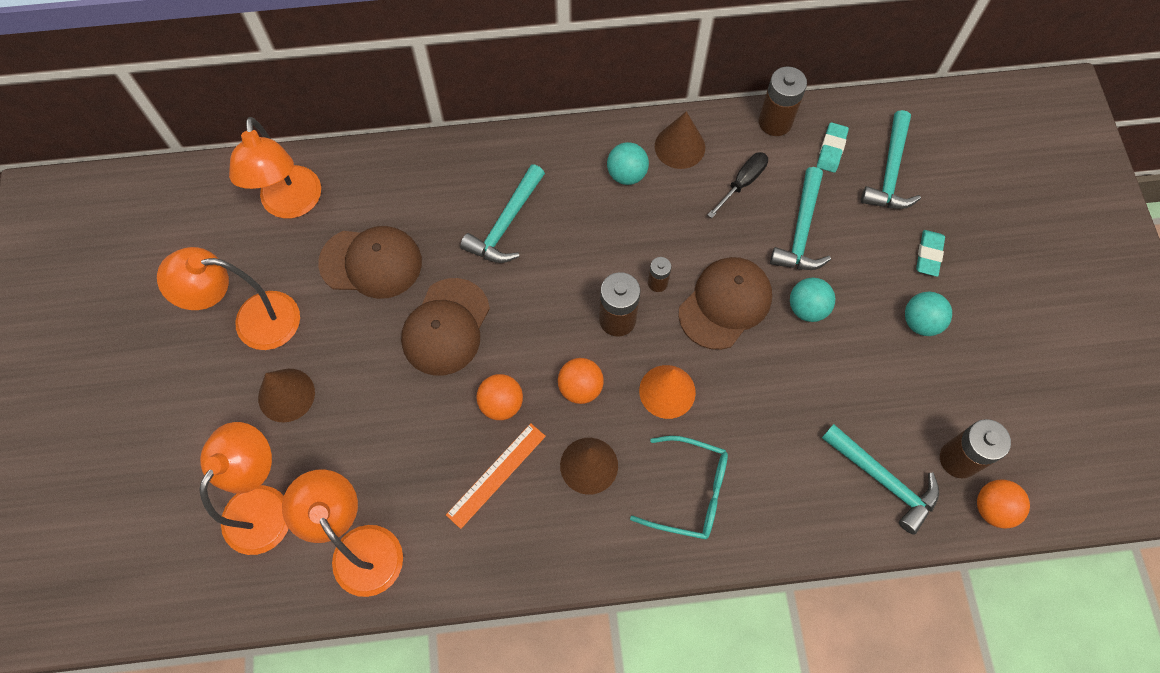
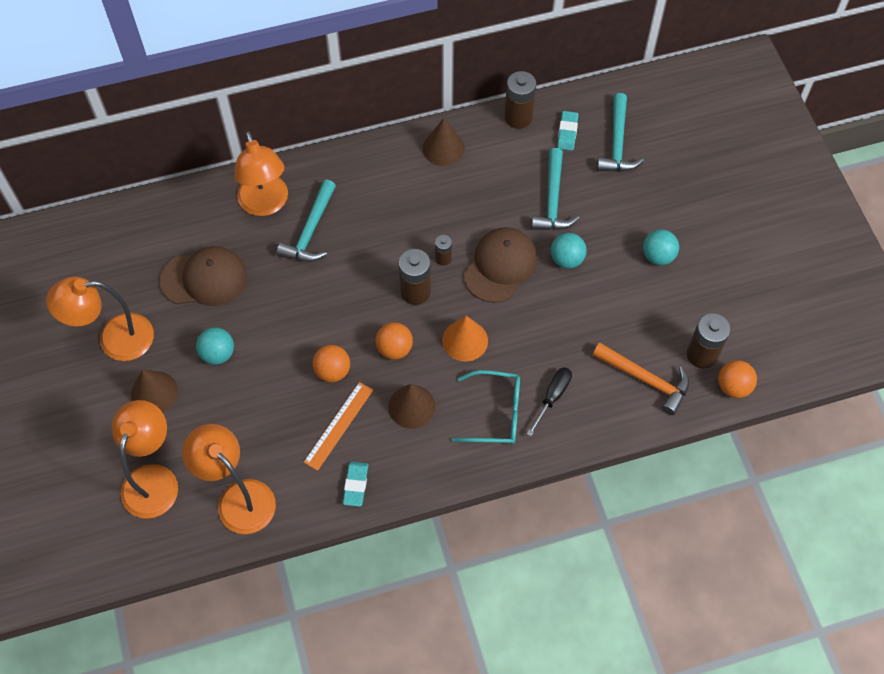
camera: 10 degrees left, 5 degrees down
orange lamp [229,117,321,219] -> orange lamp moved to [234,131,288,216]
brown cap [401,278,490,376] -> none
turquoise ball [607,142,649,185] -> turquoise ball moved to [196,327,234,365]
black screwdriver [708,152,768,218] -> black screwdriver moved to [527,367,572,437]
turquoise hammer [822,424,939,534] -> orange hammer [593,343,689,415]
turquoise eraser [916,230,945,277] -> turquoise eraser moved to [343,462,368,507]

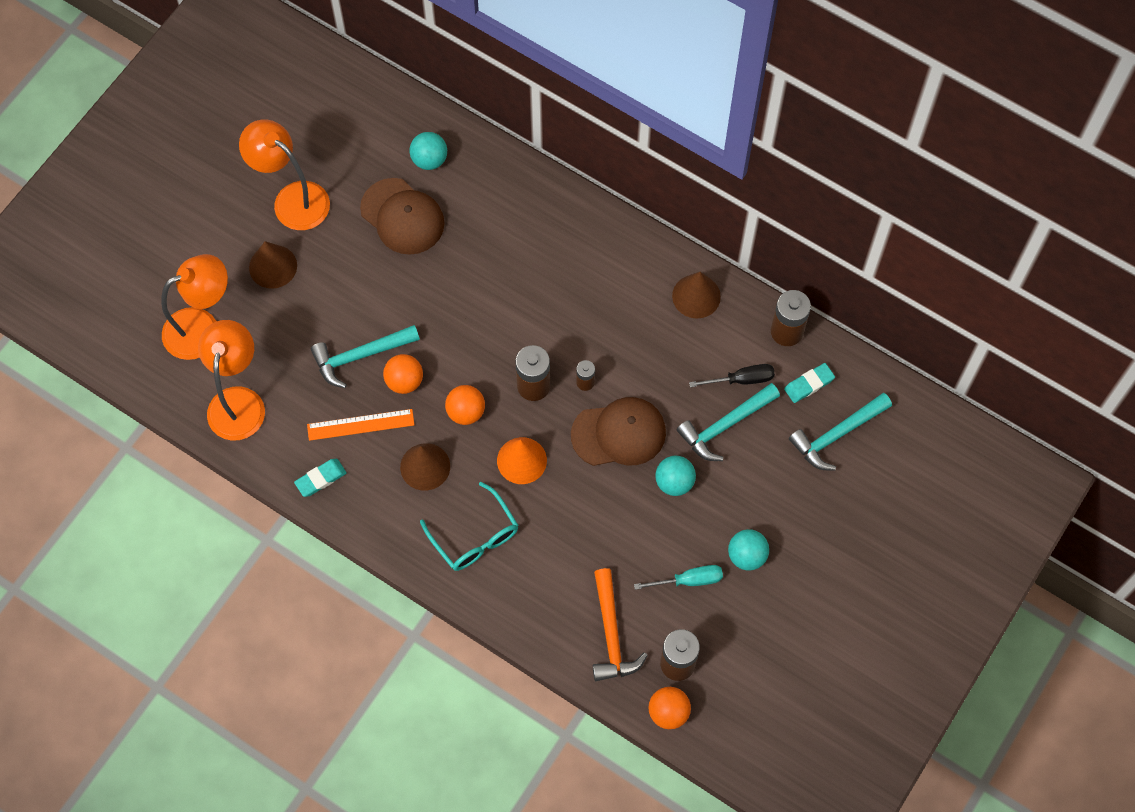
camera: 50 degrees right, 5 degrees up
turquoise ball [196,327,234,365] -> turquoise ball moved to [409,132,447,170]
orange lamp [234,131,288,216] -> none
turquoise hammer [277,179,336,262] -> turquoise hammer moved to [311,325,420,388]
black screwdriver [527,367,572,437] -> black screwdriver moved to [689,364,775,387]
none -> turquoise screwdriver [634,565,723,590]

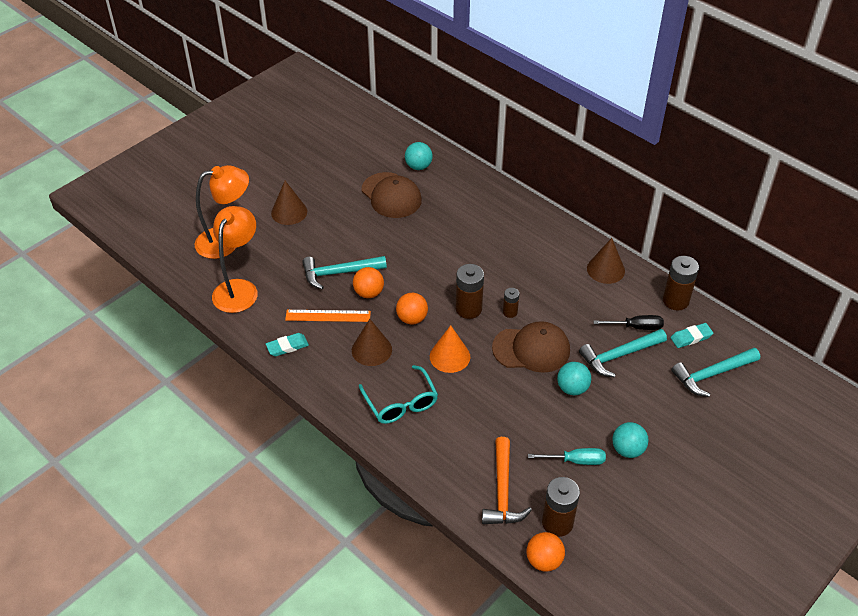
camera: 10 degrees right, 20 degrees down
orange lamp [239,120,330,230] -> none

